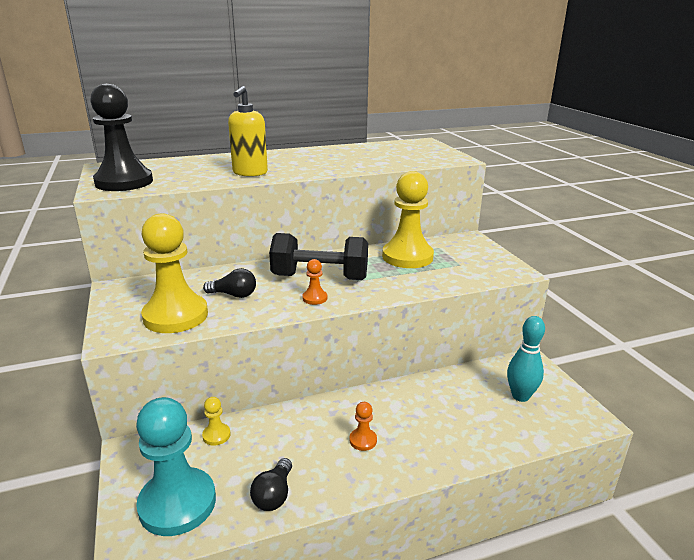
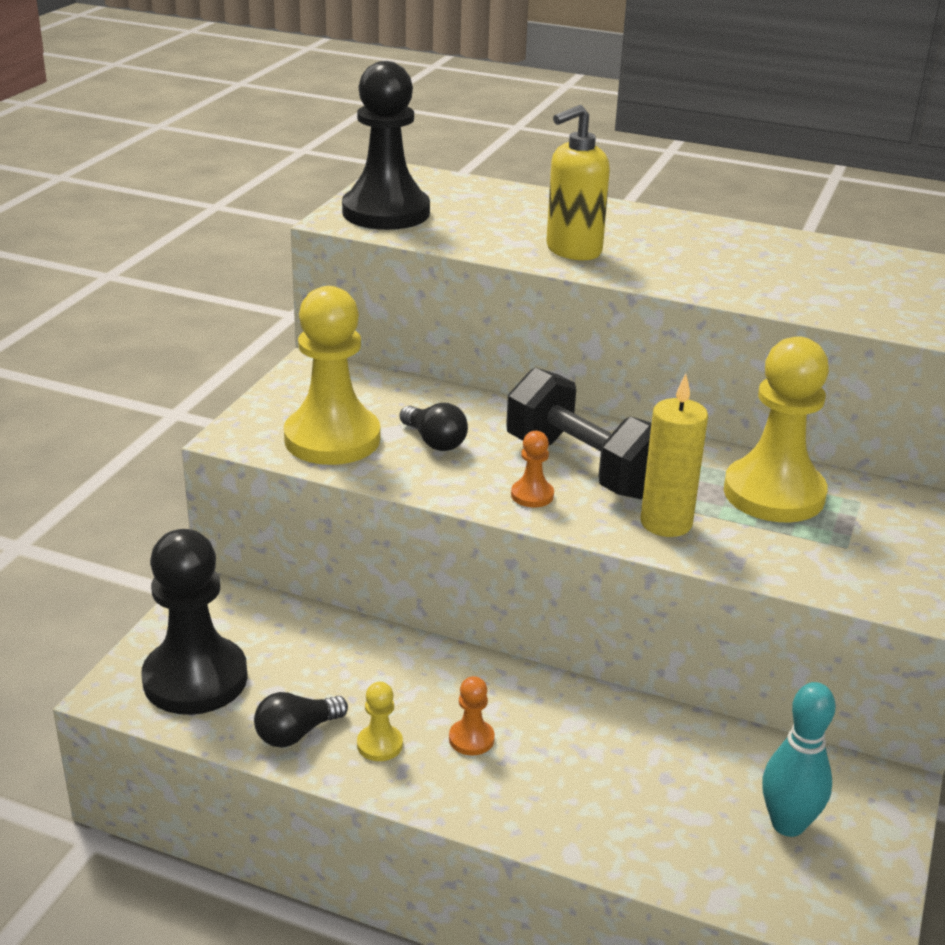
camera: 40 degrees right, 5 degrees up
turquoise pawn [136,397,216,536] -> black pawn [142,529,248,715]
yellow pawn [202,397,231,446] -> yellow pawn moved to [357,682,403,761]
none -> yellow candle [640,374,708,537]

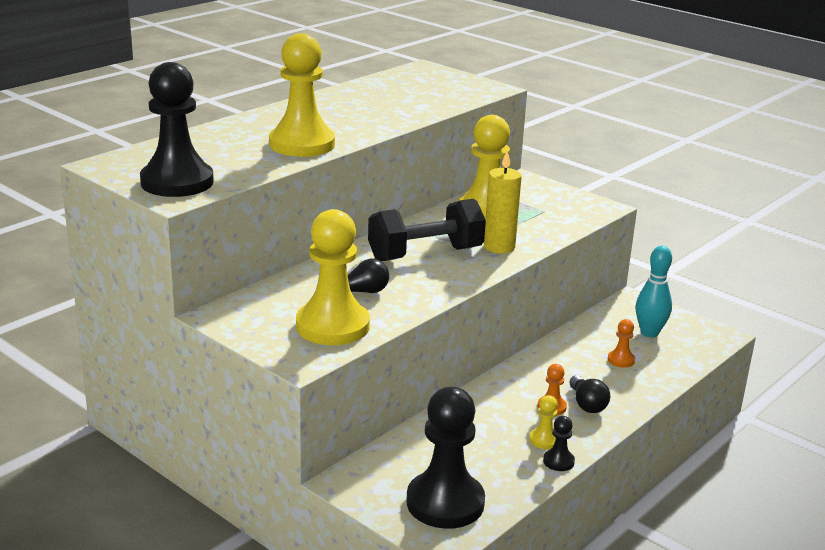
camera: 70 degrees left, 5 degrees down
black light bulb [254,692,348,747] -> black light bulb moved to [569,375,610,413]
orange pawn [511,431,554,507] -> orange pawn moved to [608,319,635,368]
yellow soap dispenser [546,105,610,260] -> yellow pawn [269,33,335,157]
none -> black pawn [543,416,575,471]

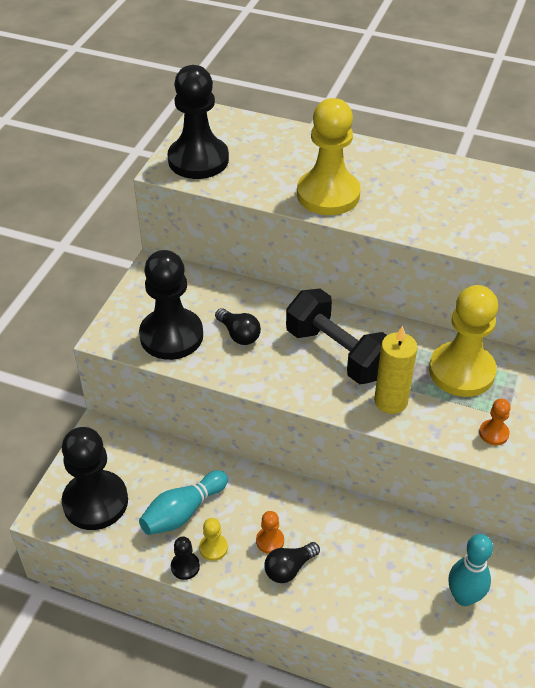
camera: 70 degrees right, 20 degrees up
yellow pawn [296,209,370,345] -> black pawn [139,250,203,360]
orange pawn [608,319,635,368] -> orange pawn moved to [479,399,511,445]
none -> turquoise bowling pin [139,470,228,535]

